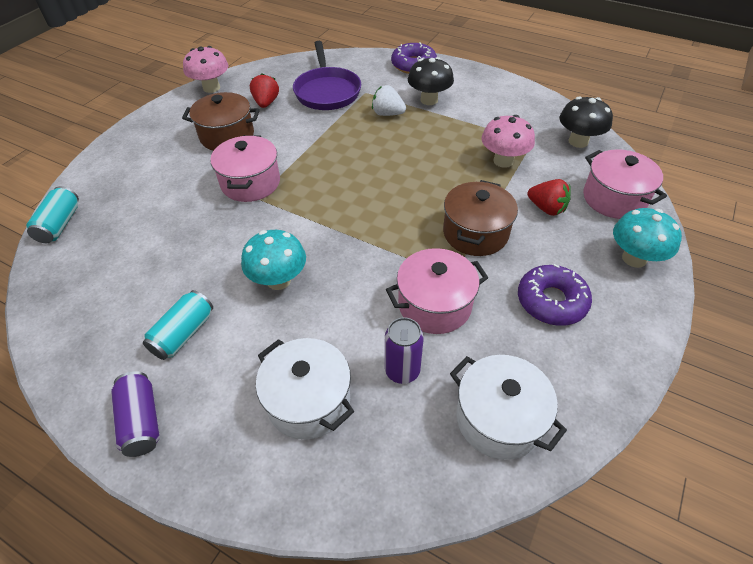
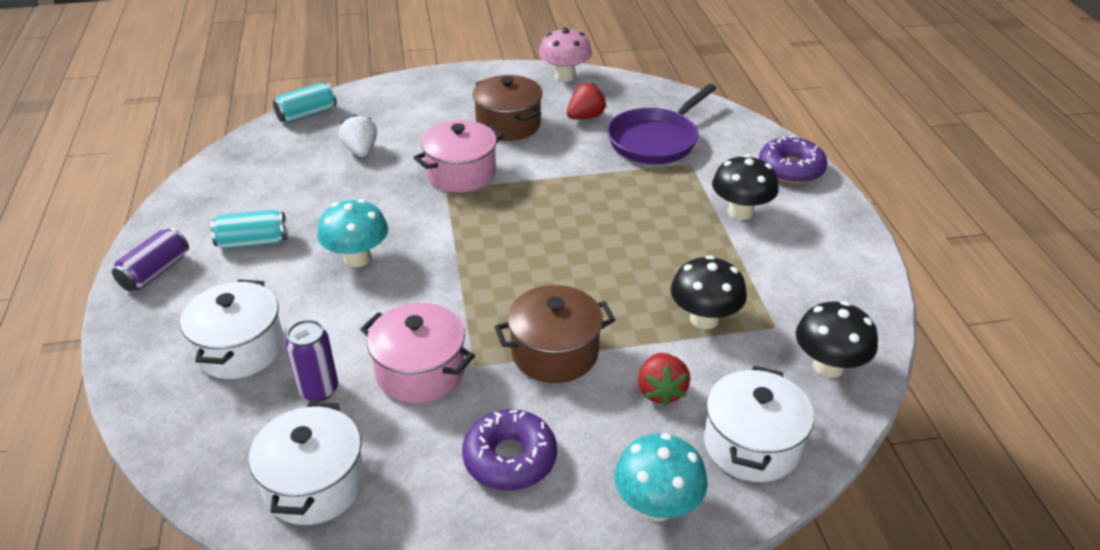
camera: 50 degrees right, 10 degrees down
white strawberry [372,85,406,116] -> white strawberry moved to [339,114,377,157]
pink mushroom [481,115,535,168] -> black mushroom [671,255,747,329]
pink pot [583,149,667,219] -> white pot [704,366,814,482]

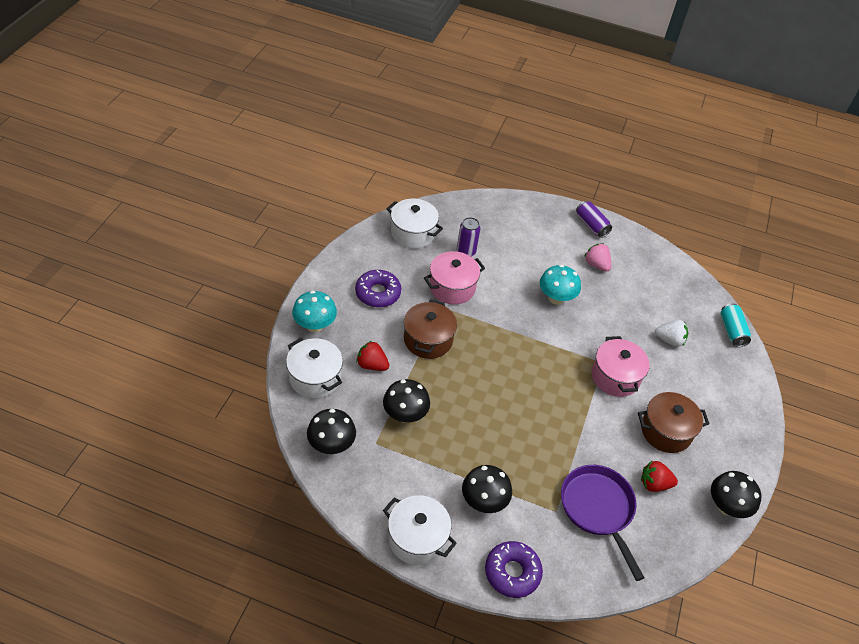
camera: 115 degrees right, 10 degrees up
white pot [180,279,284,379] -> white pot moved to [383,495,457,565]
turquoise can [210,210,288,249] -> pink strawberry [584,243,611,272]
pink mushroom [539,27,592,82] -> black mushroom [711,471,761,518]
red strawberry [567,83,607,119] -> red strawberry turned 105 degrees clockwise [641,461,678,492]

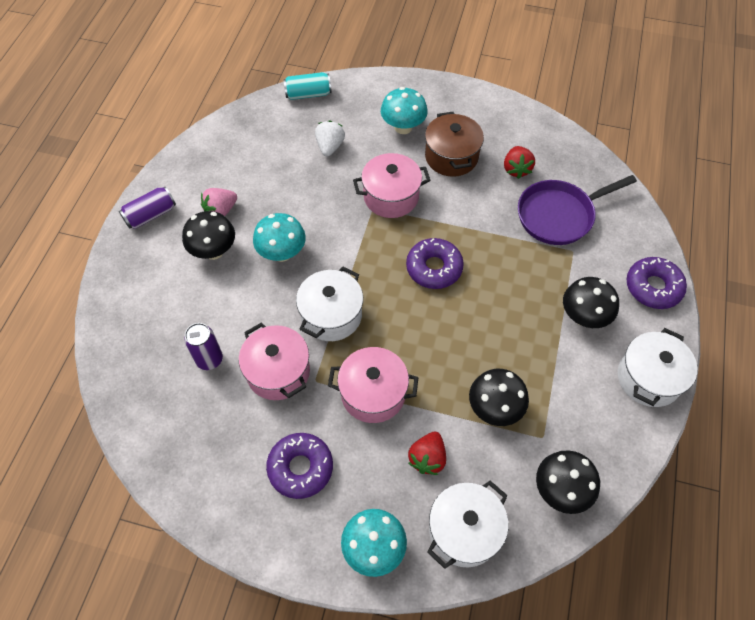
camera: 90 degrees left, 10 degrees up
white pot [387,199,443,249] -> white pot moved to [296,267,363,341]
brown pot [404,299,457,359] -> pink pot [328,347,418,423]
black mushroom [711,471,761,518] -> black mushroom moved to [182,211,235,260]
none -> turquoise mushroom [381,87,428,134]
none -> purple donut [406,238,464,289]

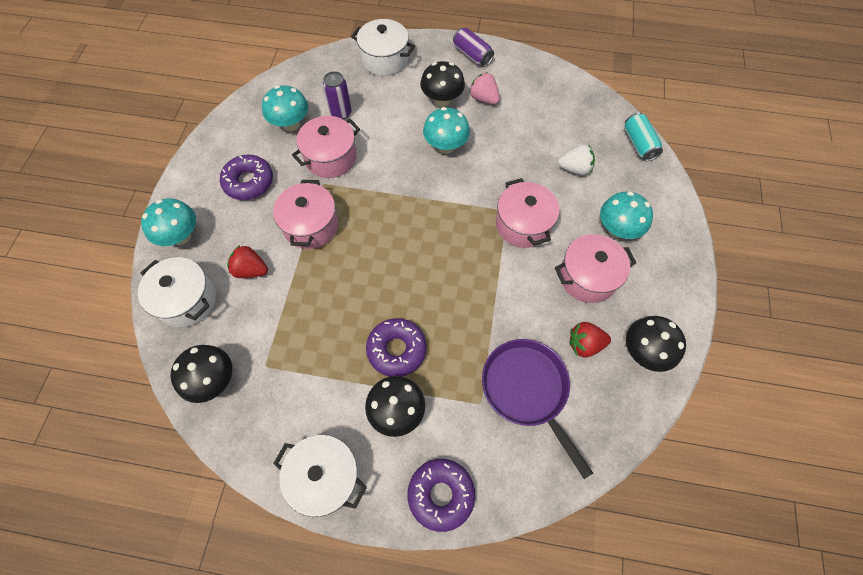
camera: 85 degrees right, 5 degrees up
white pot [296,267,363,341] -> white pot moved to [351,19,415,76]
purple donut [406,238,464,289] -> purple donut moved to [366,318,427,377]
brown pot [425,112,484,177] -> pink pot [555,234,636,303]
black mushroom [469,369,529,426] -> black mushroom moved to [626,316,686,372]
none -> turquoise mushroom [262,85,308,131]

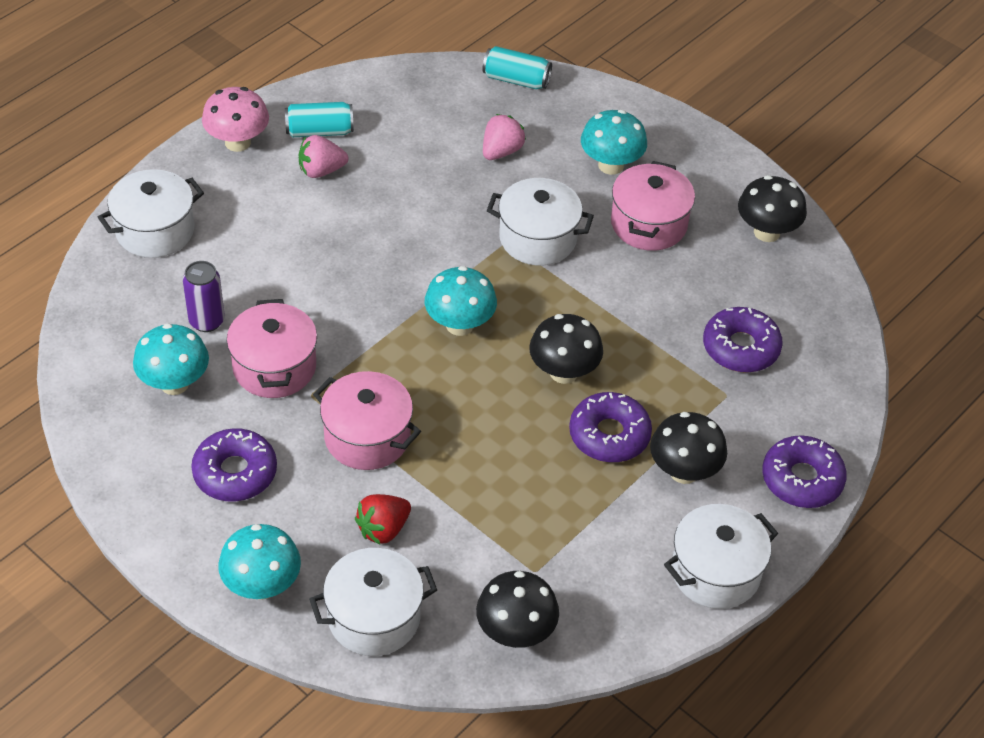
camera: 60 degrees left, 15 degrees down
black mushroom [420,61,465,107] -> black mushroom moved to [529,314,603,384]
turquoise mushroom [423,107,470,154] -> turquoise mushroom moved to [425,266,497,336]
purple can [453,28,494,67] -> pink mushroom [202,87,269,152]
purple pan [482,339,593,479] -> purple donut [703,307,783,373]
pink pot [496,178,560,248] -> white pot [487,178,594,265]
white strawberry [558,144,595,175] -> pink strawberry [483,114,526,160]
red strawberry [569,322,611,357] -> none
none -> turquoise can [285,102,354,137]

